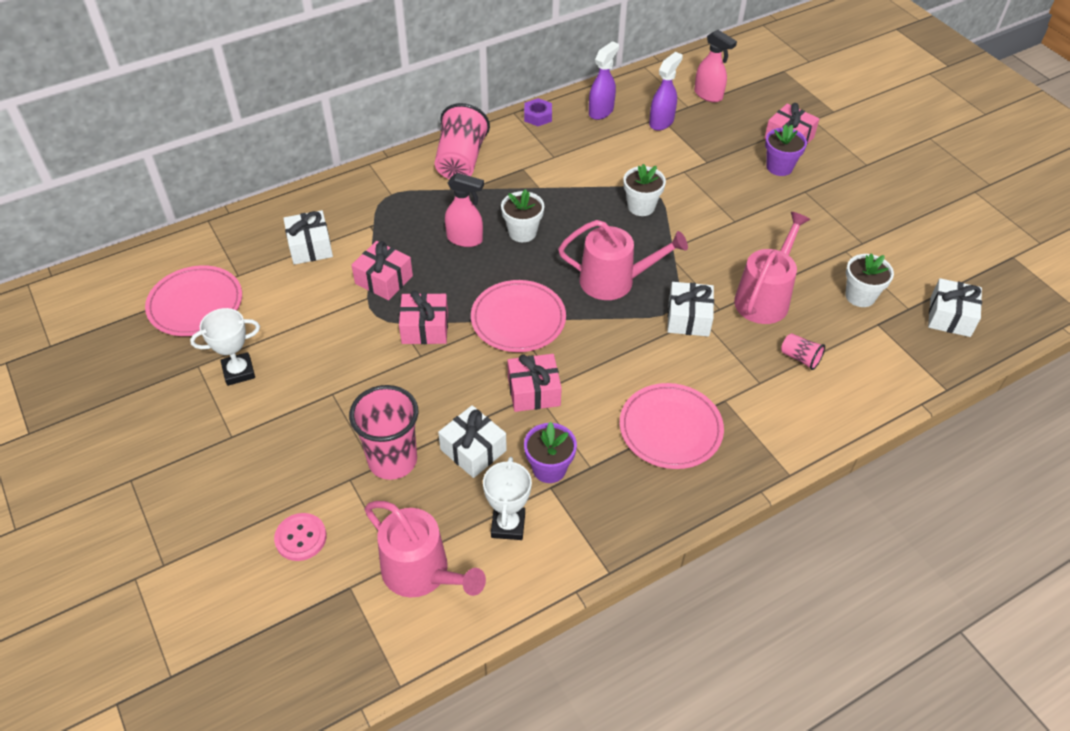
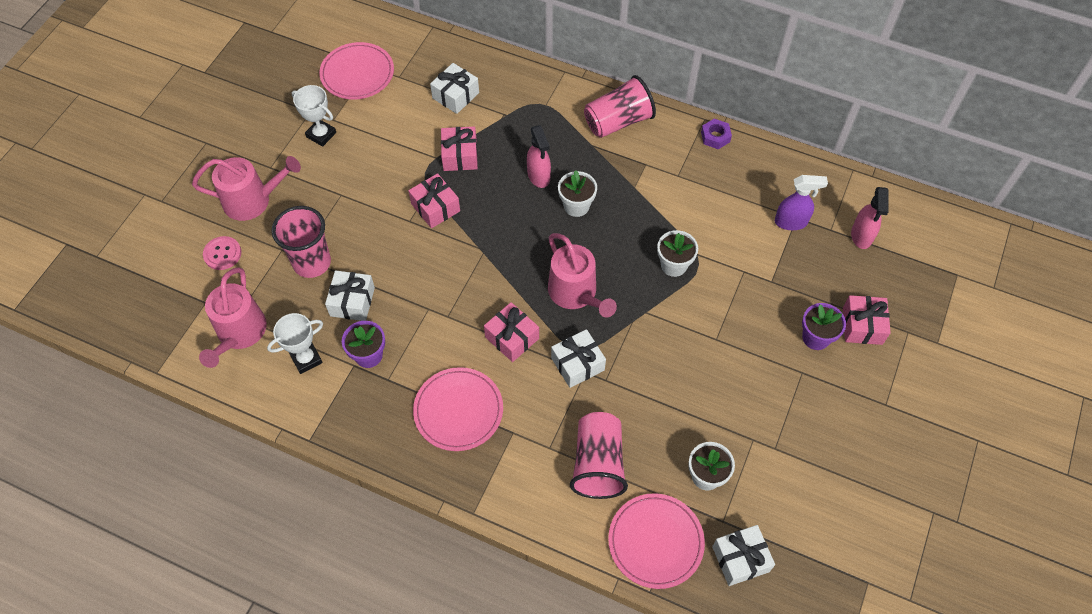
camera: 55 degrees right, 10 degrees up
pink plate [471,280,566,352] -> pink plate moved to [608,493,705,589]
pink gift [507,354,562,412] -> pink gift moved to [484,302,539,362]
purple spray bottle [589,41,619,120] -> none
pink watering can [734,212,810,324] -> pink watering can moved to [192,156,301,221]
pink cup [781,333,825,370] -> pink cup [570,412,628,499], size x2.13

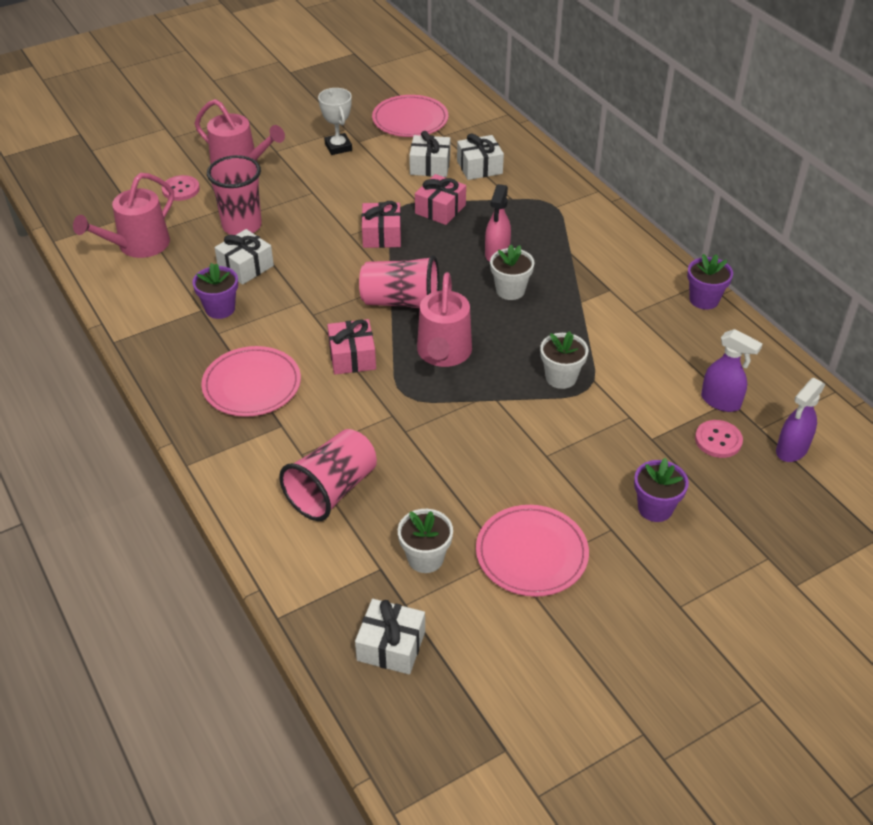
camera: 35 degrees right, 15 degrees down
white trophy [267,313,323,374] -> none
white gift [551,329,606,388] -> white gift moved to [409,131,450,177]
pink cup [584,75,656,138] -> pink cup moved to [359,255,439,308]
pink plate [608,493,705,589] -> pink plate moved to [476,505,589,597]
purple nut [701,119,732,149] -> purple flower pot [687,254,733,310]
pink gift [843,295,891,345] -> none
pink spray bottle [851,187,889,249] -> purple spray bottle [776,378,825,462]
none -> pink button [695,420,743,458]

